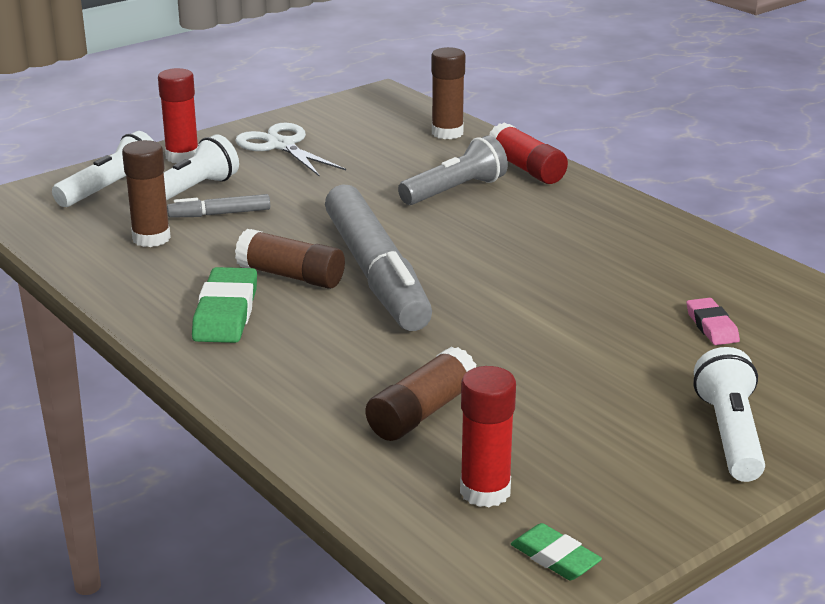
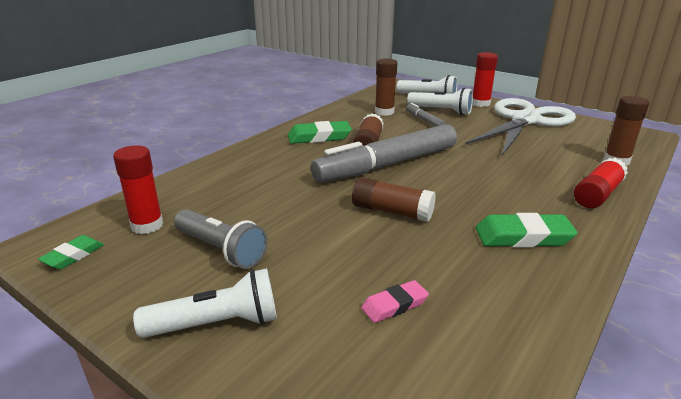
camera: 75 degrees right, 0 degrees up
white scissors [235,123,346,177] -> white scissors [465,98,576,156], size x1.78
brown glue stick [366,347,476,441] -> brown glue stick moved to [352,177,436,222]
grey flashlight [398,135,508,205] -> grey flashlight moved to [174,209,268,269]
none -> green eraser [476,213,578,247]

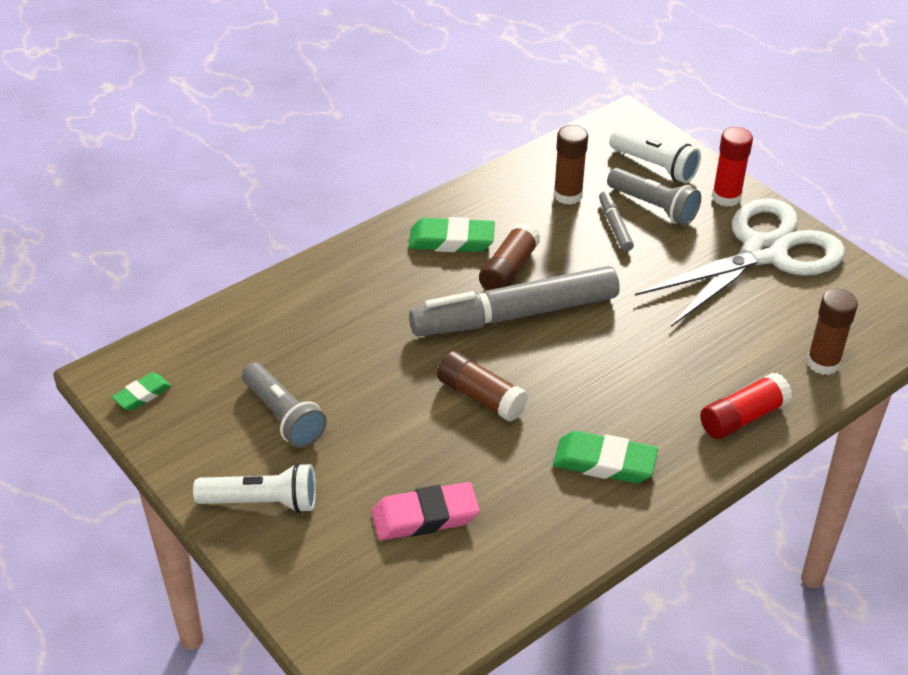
camera: 15 degrees right, 15 degrees up
red glue stick [113,145,163,234] -> none
pink eraser [361,280,429,323] -> pink eraser [372,482,480,541], size x1.67
white flashlight [407,88,473,115] -> grey flashlight [607,168,701,226]

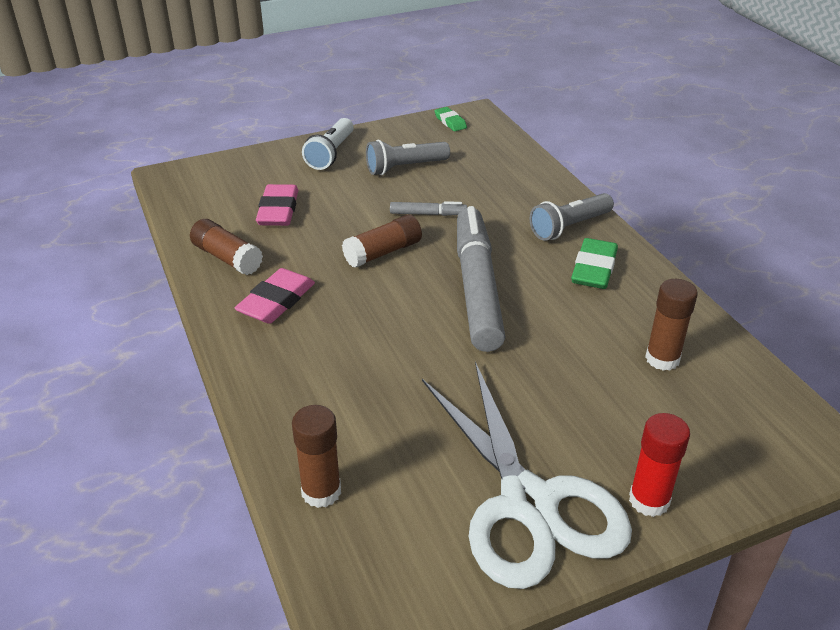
camera: 105 degrees right, 5 degrees down
brown glue stick [479,222,541,290] -> brown glue stick moved to [190,219,263,275]
green eraser [553,431,658,483] -> pink eraser [234,268,315,324]
grey marker [599,191,634,252] -> grey marker moved to [390,201,467,216]
grey flashlight [607,168,701,226] -> grey flashlight moved to [529,193,614,241]
white flashlight [609,129,701,183] -> none
red glue stick [700,373,792,439] -> none

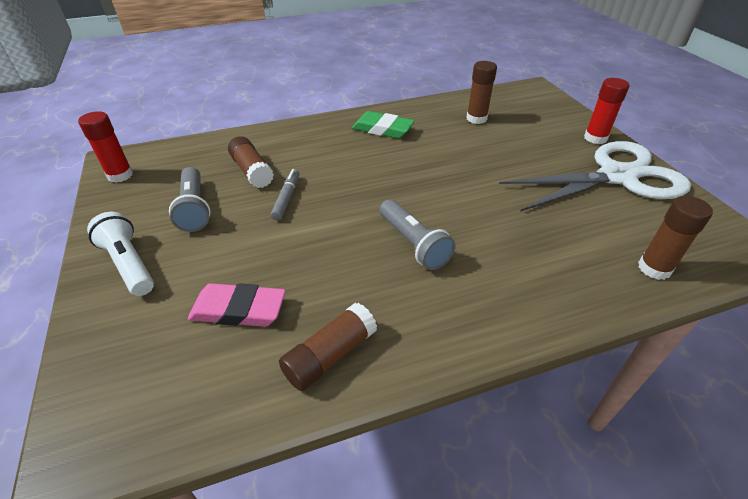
camera: 85 degrees left, 5 degrees up
pink eraser [234,268,315,324] -> none
white flashlight [302,118,354,170] -> white flashlight turned 150 degrees counterclockwise [87,212,154,296]
brown glue stick [342,215,422,268] -> brown glue stick moved to [228,136,274,188]
green eraser [434,107,467,131] -> red glue stick [78,111,133,183]
grey marker [457,206,505,352] -> none
grey flashlight [529,193,614,241] -> grey flashlight moved to [380,199,455,270]

